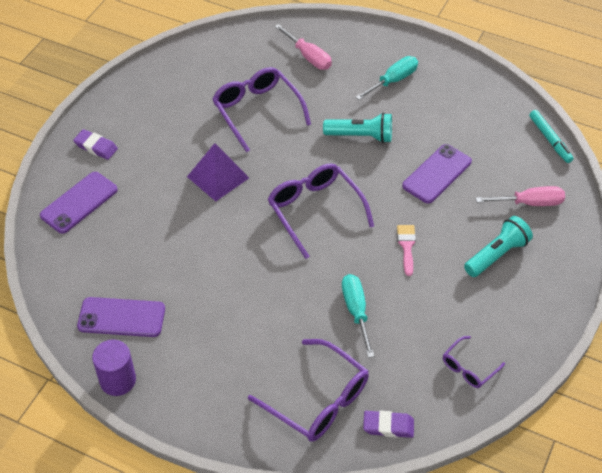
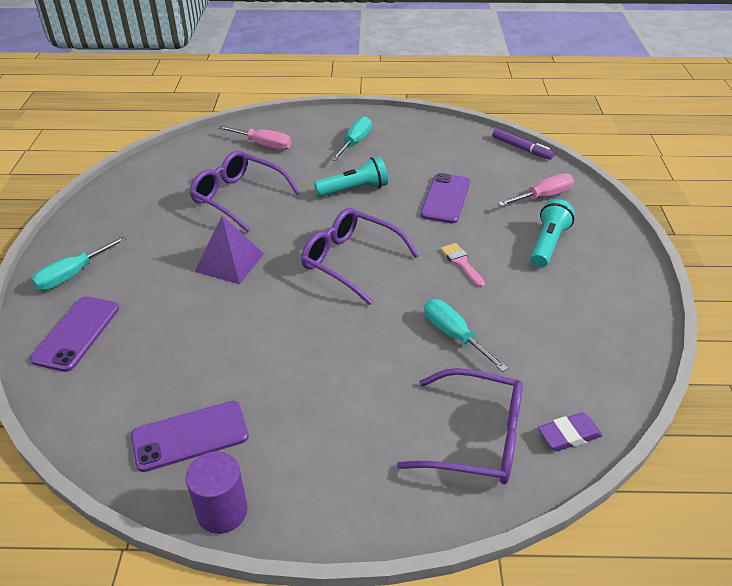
camera: 25 degrees left, 10 degrees down
purple eraser [73,129,118,160] -> turquoise screwdriver [31,236,127,290]
purple glasses [443,336,505,388] -> none
turquoise marker [529,110,573,163] -> purple marker [492,129,554,160]

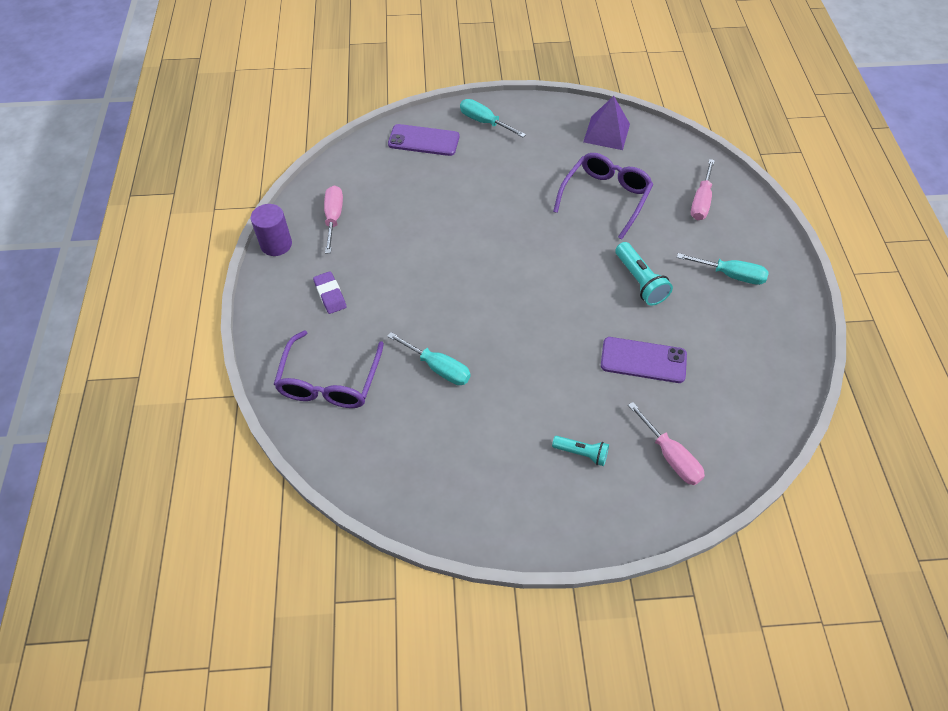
camera: 85 degrees right, 15 degrees up
purple phone [131,401,249,472] -> pink screwdriver [324,185,343,253]
purple pyramid [195,216,264,284] -> purple pyramid moved to [583,96,630,150]
purple glasses [301,208,419,305] -> none
turquoise screwdriver [424,299,508,372] -> turquoise screwdriver turned 75 degrees clockwise [387,332,471,385]
pink brush [440,243,485,287] -> none
purple marker [492,129,554,160] -> none
turquoise flashlight [530,199,575,268] -> turquoise flashlight [552,436,609,466], size x0.65
purple eraser [538,412,603,451] -> purple eraser moved to [313,271,346,314]

